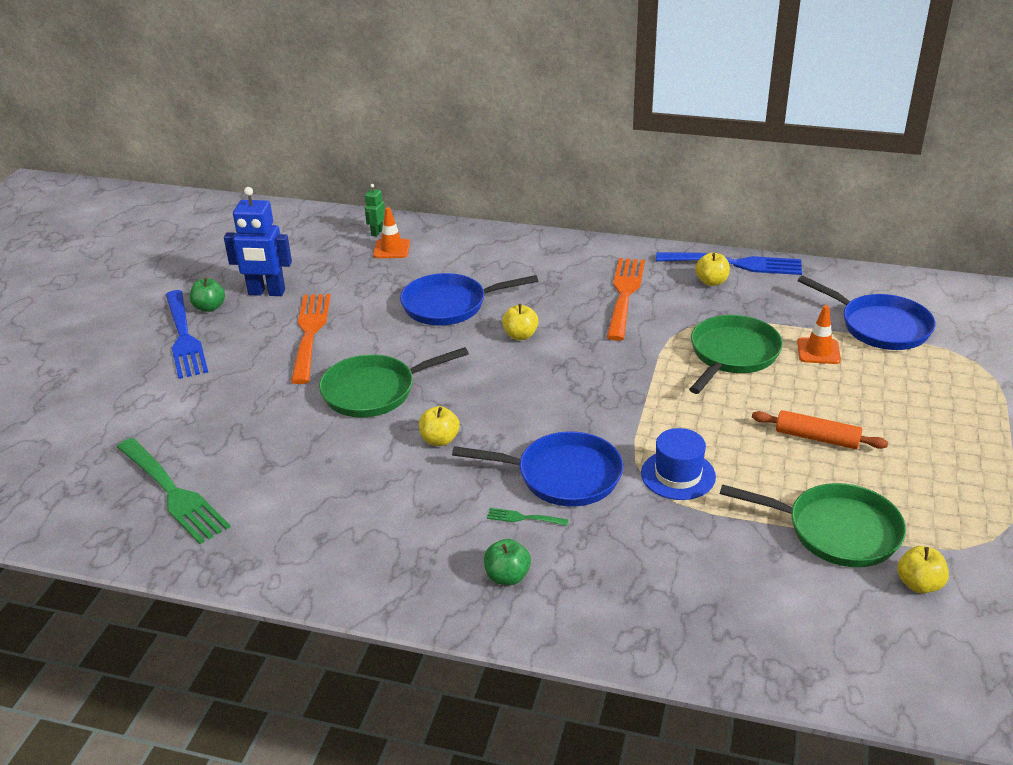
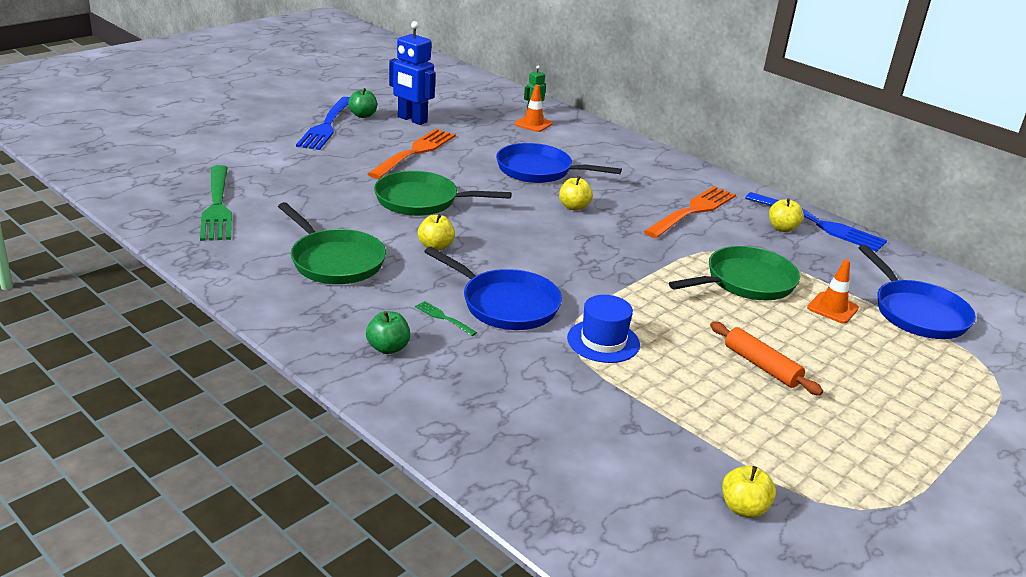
camera: 25 degrees right, 5 degrees down
green pan [720,483,906,567] -> green pan moved to [278,202,386,284]

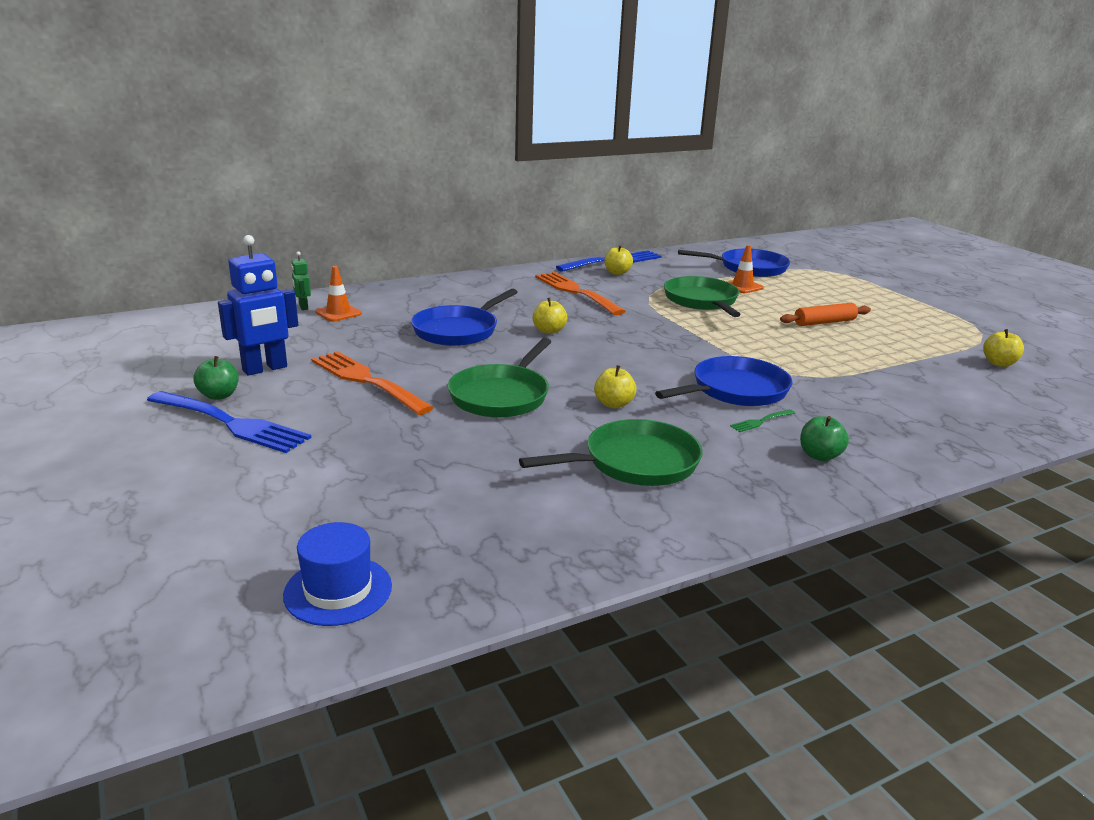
camera: 70 degrees left, 5 degrees down
green fork [200,165,232,241] -> none
blue hat [567,295,640,363] -> blue hat moved to [283,522,392,626]

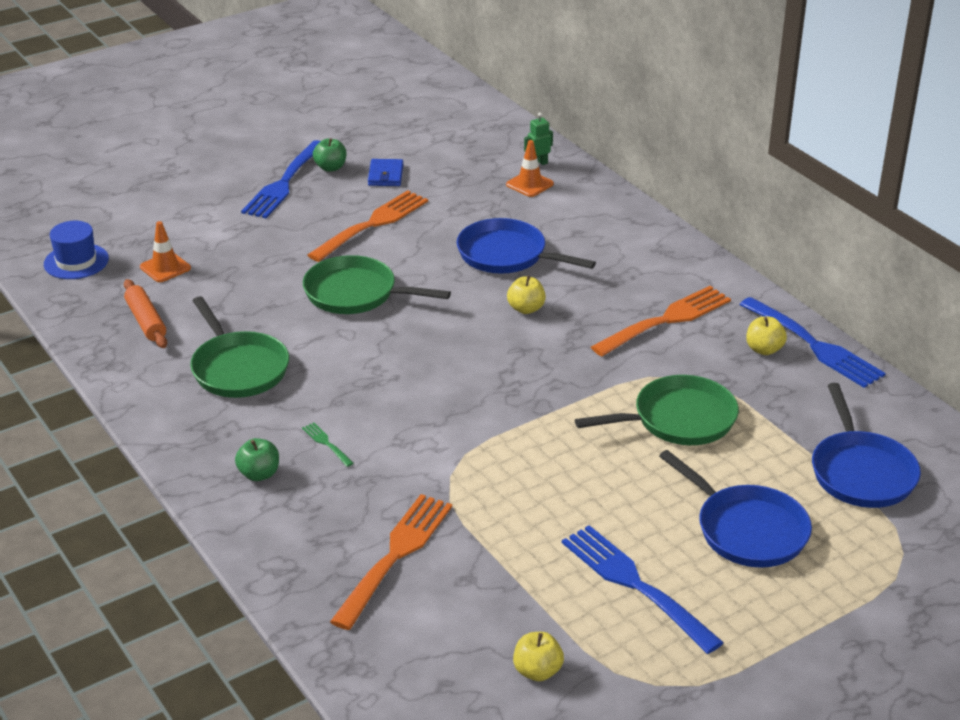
camera: 85 degrees right, 10 degrees up
blue robot [218,235,298,376] -> blue wallet [368,159,403,186]
yellow apple [594,365,637,408] -> none
blue pan [655,356,793,406] -> blue pan moved to [659,450,812,568]
orange traffic cone [726,245,764,293] -> orange traffic cone moved to [140,221,191,282]
orange rolling pin [780,303,871,326] -> orange rolling pin moved to [124,279,167,348]
none -> orange fork [330,494,452,630]
none -> blue fork [562,525,724,654]

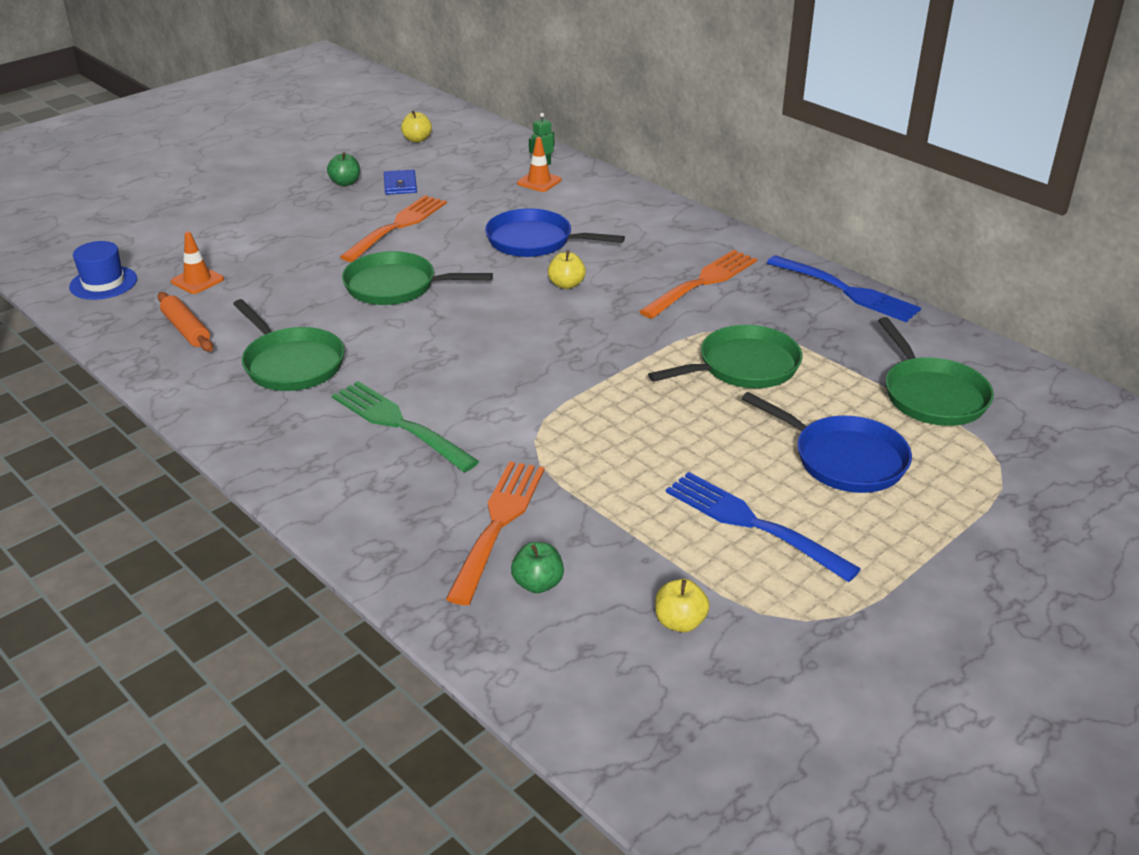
camera: 10 degrees left, 0 degrees up
green apple [235,438,279,481] -> green apple moved to [511,542,564,593]
blue fork [241,140,321,218] -> none
green fork [302,423,354,467] -> green fork [332,381,479,472], size x2.37
yellow apple [746,317,787,355] -> yellow apple moved to [401,111,432,142]
blue pan [812,383,921,508] -> green pan [878,317,994,426]

